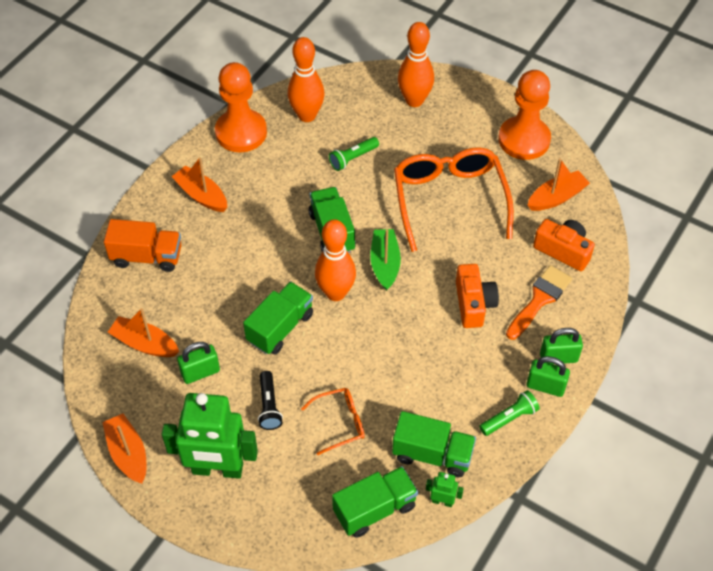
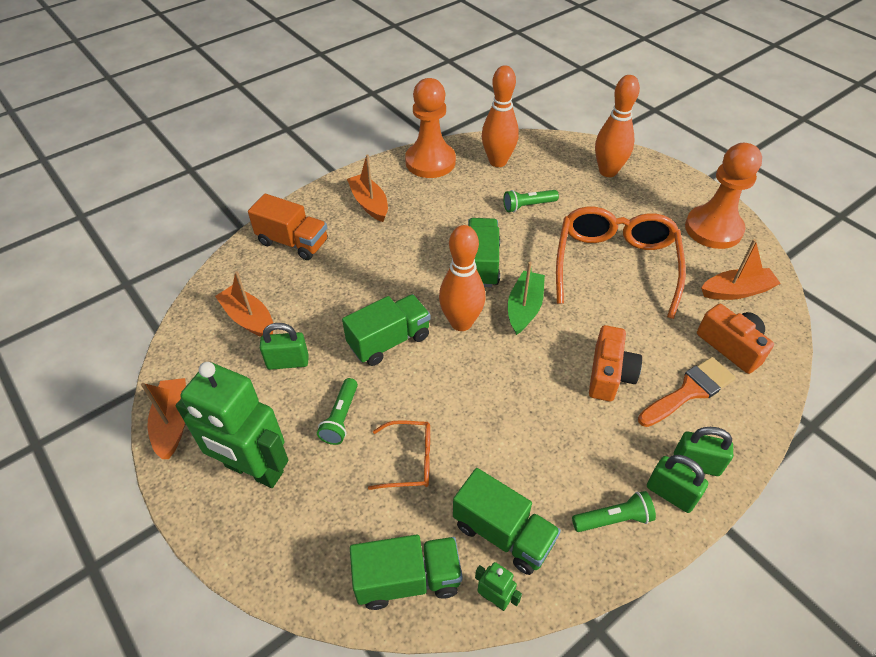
camera: 20 degrees right, 5 degrees down
black flashlight [258,371,283,430] -> green flashlight [317,378,358,445]

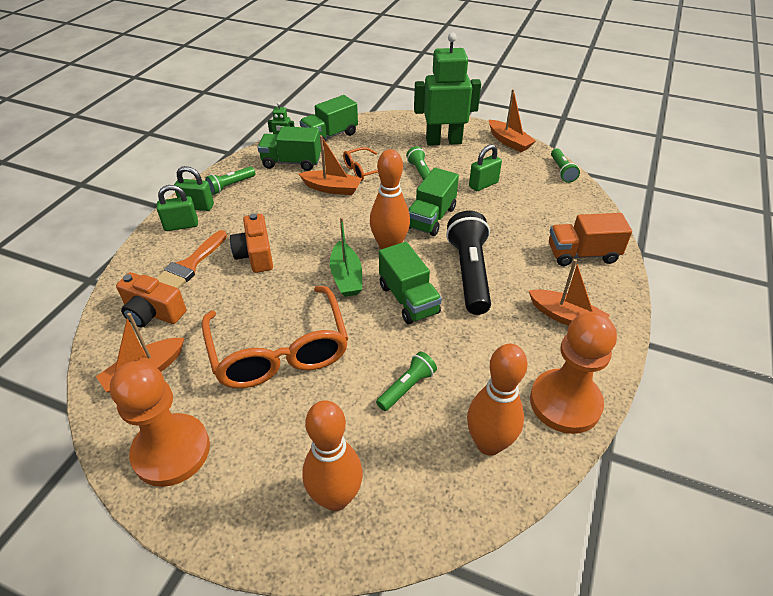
camera: 150 degrees right, 5 degrees down
orange boat [215,271,273,337] -> orange boat moved to [299,135,362,195]
none -> black flashlight [446,211,491,315]
none -> green flashlight [551,148,580,183]

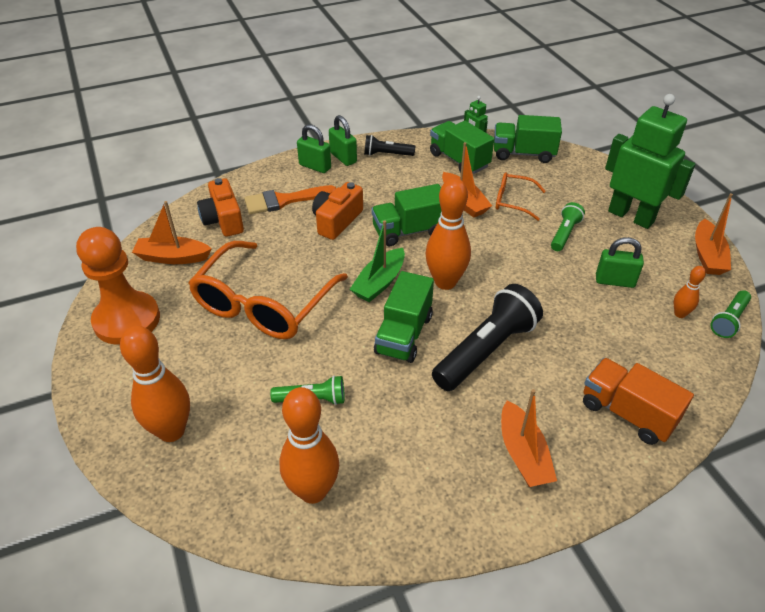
camera: 45 degrees right, 0 degrees up
green flashlight [205,167,255,195] -> black flashlight [364,135,415,156]
green truck [408,168,459,236] -> green truck moved to [371,184,441,246]
orange pawn [530,312,617,434] -> none
none -> orange bowling pin [674,266,706,318]

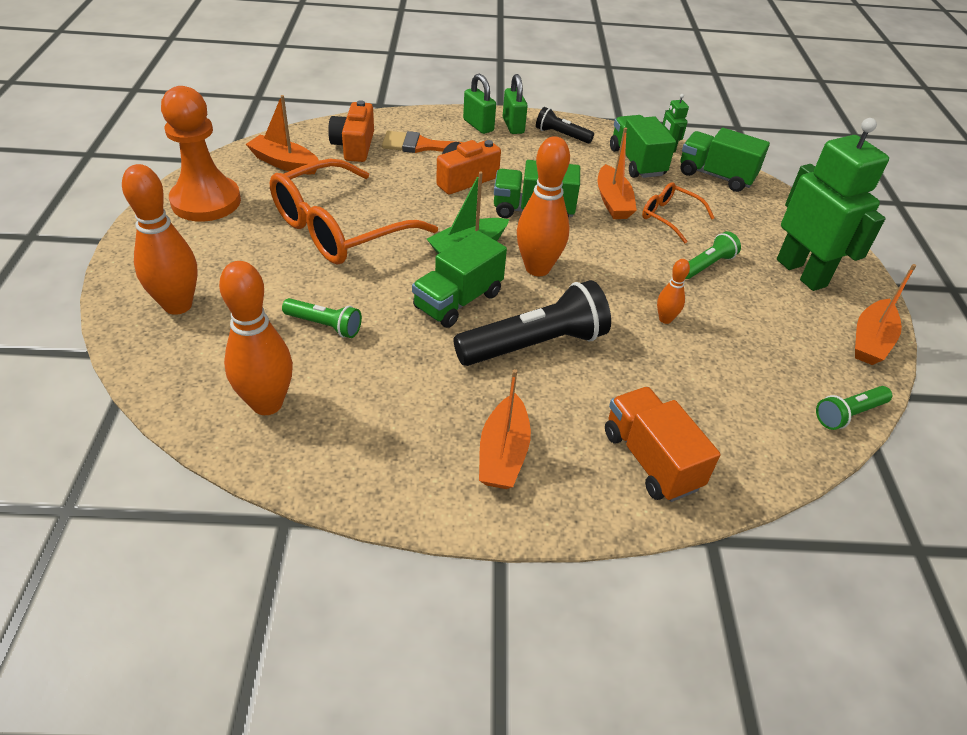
camera: 20 degrees right, 0 degrees up
green padlock [596,237,644,288] -> none
orange bowling pin [674,266,706,318] -> orange bowling pin moved to [657,259,690,324]

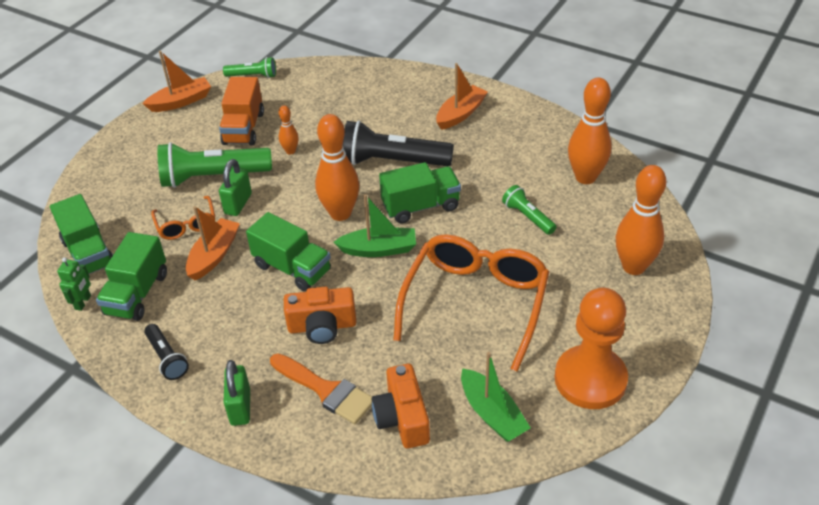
camera: 145 degrees left, 0 degrees up
orange boat [246,95,319,174] -> green boat [461,352,531,442]
orange glasses [270,159,438,265] -> orange glasses turned 60 degrees counterclockwise [393,234,549,372]
orange camera [328,100,374,162] -> orange camera turned 135 degrees clockwise [372,364,430,448]
green padlock [503,74,528,134] -> green padlock moved to [219,159,252,216]
orange truck [605,387,721,502] -> orange truck moved to [219,77,264,145]
green flashlight [685,231,741,279] -> green flashlight [157,142,272,188], size x1.90
green robot [777,118,889,291] -> none

